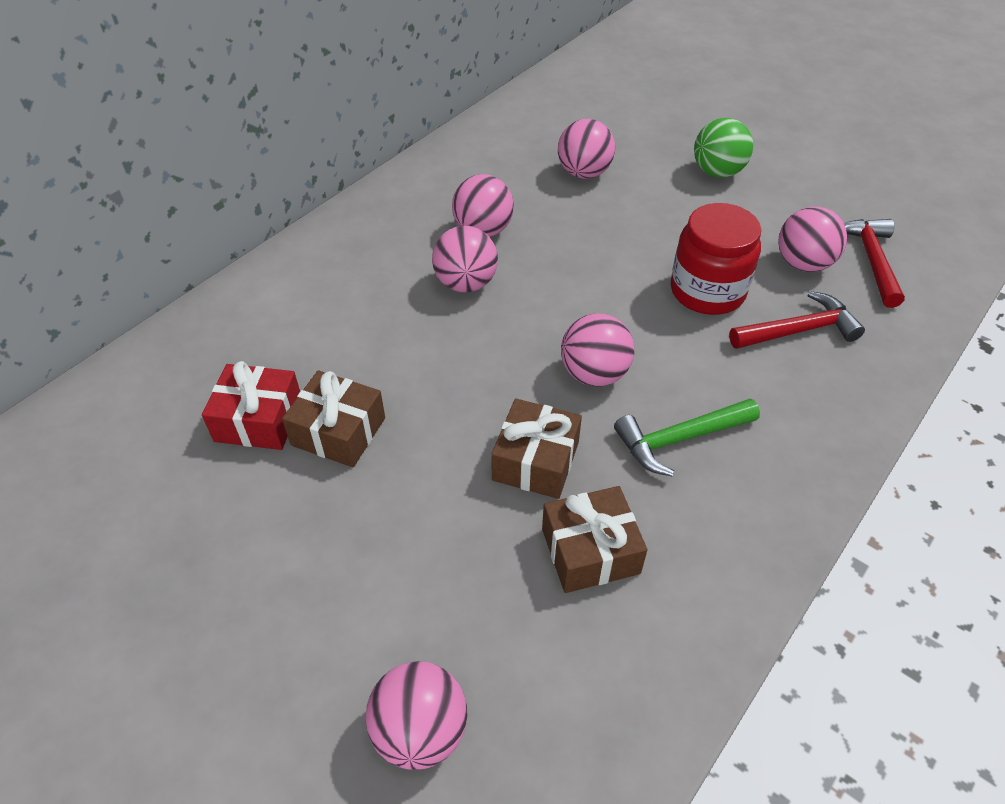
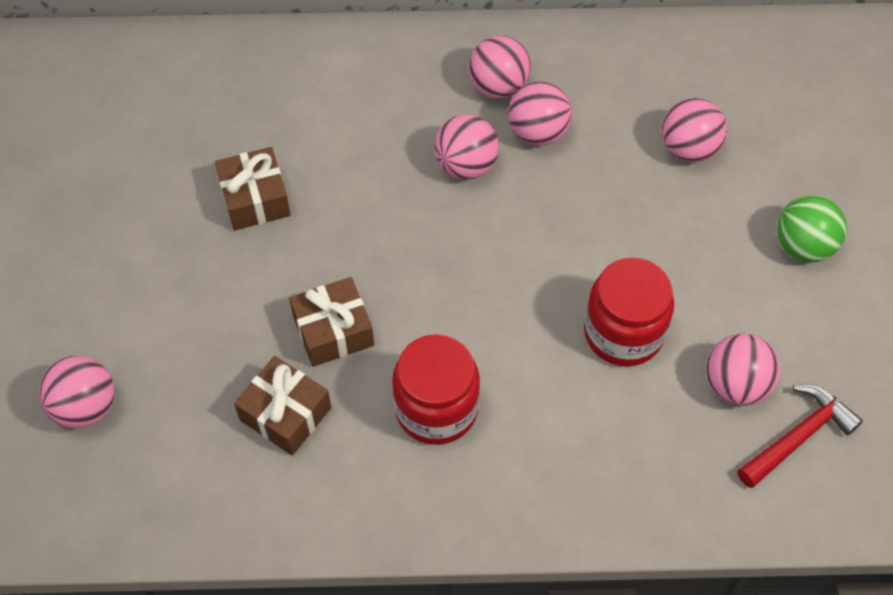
camera: 50 degrees right, 10 degrees up
red gift [202,361,300,450] -> none
pink ball [561,314,635,386] -> pink ball moved to [469,36,531,99]
green hammer [614,399,760,476] -> red jar [392,334,480,445]
red hammer [729,291,865,349] -> none

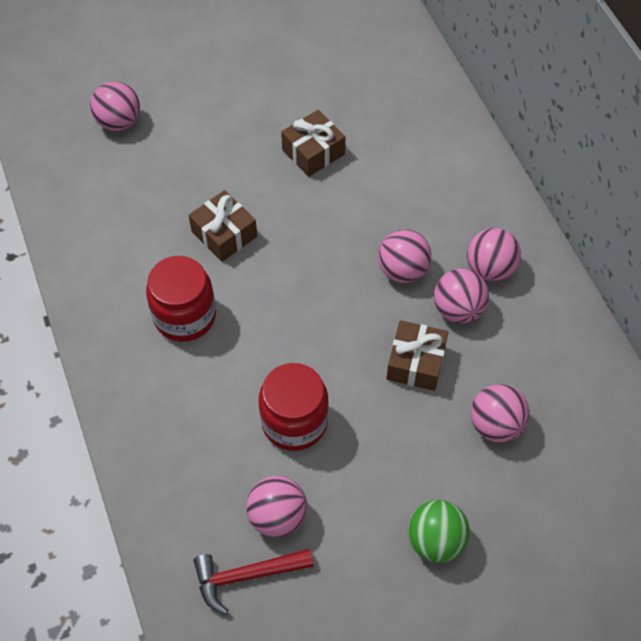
camera: 70 degrees right, 0 degrees up
brown gift [234,356,331,456] -> brown gift moved to [386,320,449,391]
red hammer [737,384,863,488] -> red hammer turned 135 degrees clockwise [194,549,313,615]

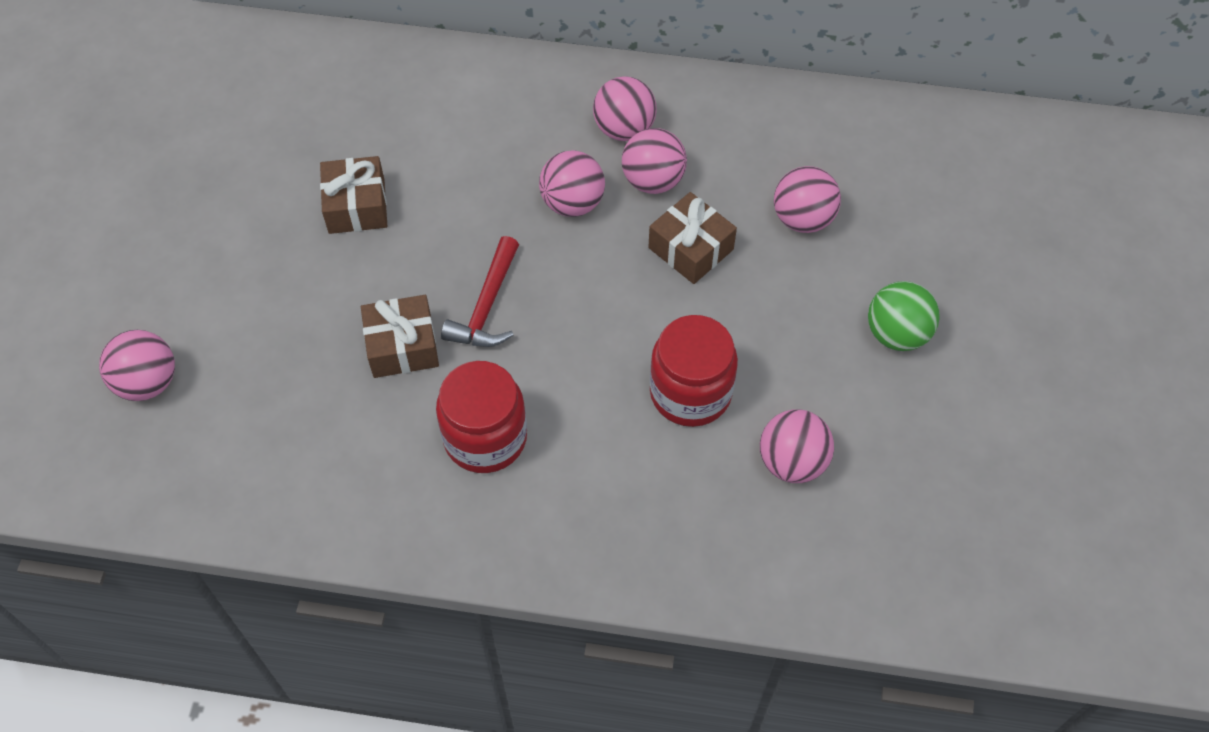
camera: 60 degrees left, 0 degrees up
red hammer [194,549,313,615] -> red hammer moved to [441,236,519,347]

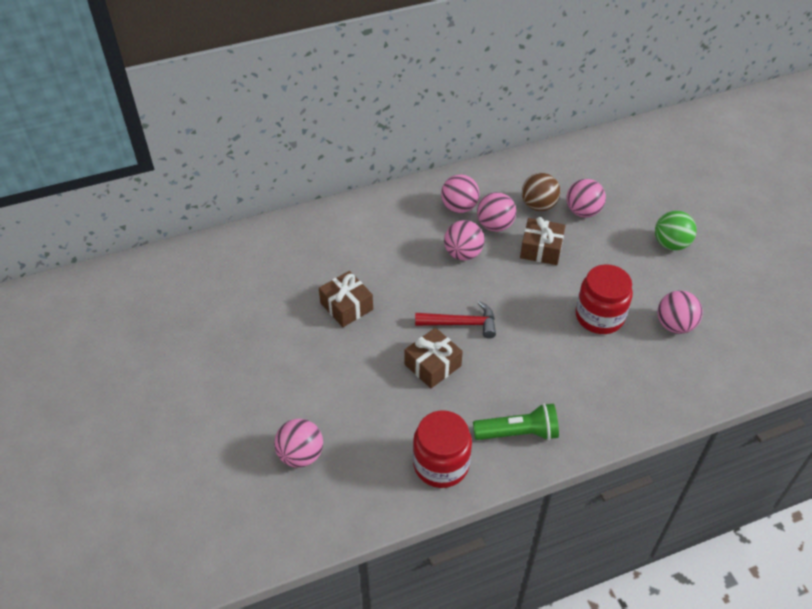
camera: 30 degrees left, 10 degrees down
red jar [436,361,527,473] -> red jar moved to [413,410,472,488]
red hammer [441,236,519,347] -> red hammer turned 75 degrees counterclockwise [415,301,496,339]
none -> green flashlight [473,403,559,440]
none -> brown ball [522,173,560,211]

